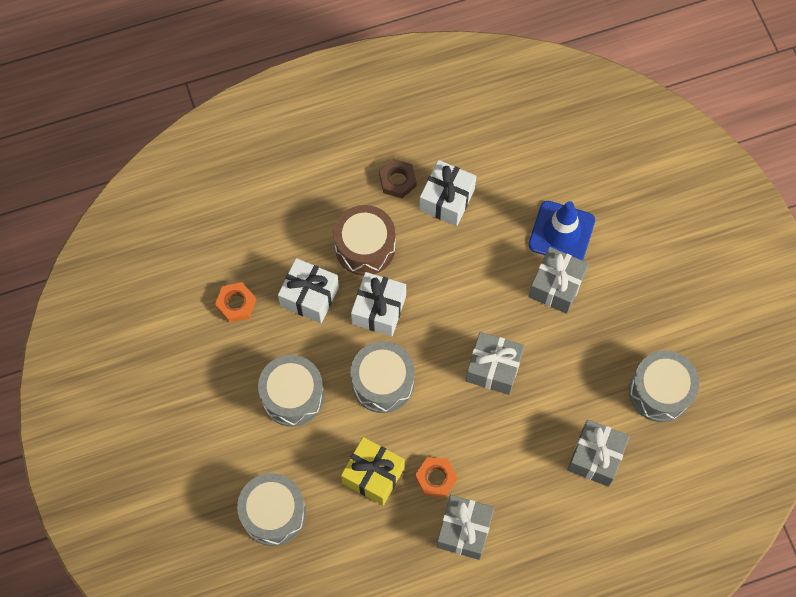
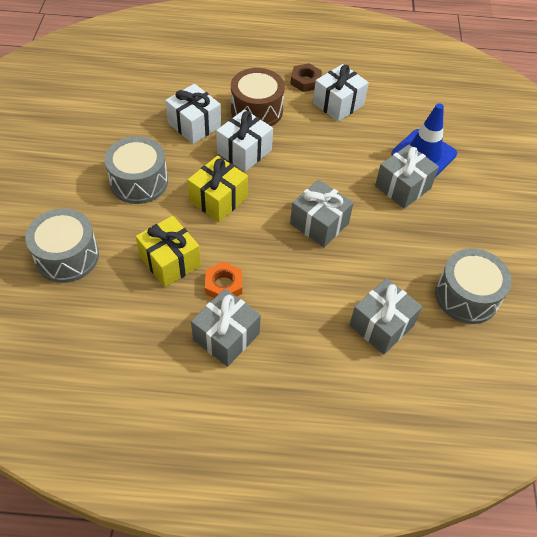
camera: 20 degrees right, 15 degrees down
orange nut [215,282,256,322] -> none
grey drum [350,341,415,413] -> yellow gift [188,156,248,222]

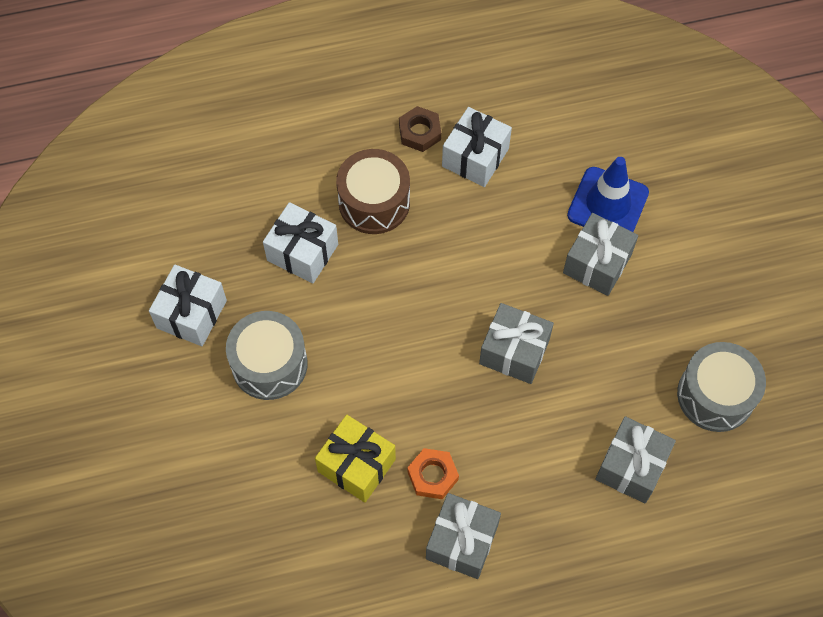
camera: 15 degrees left, 10 degrees up
grey drum [25,208,99,283] -> none
yellow gift [188,156,248,222] -> none
white gift [216,109,273,172] -> white gift moved to [149,265,227,346]

